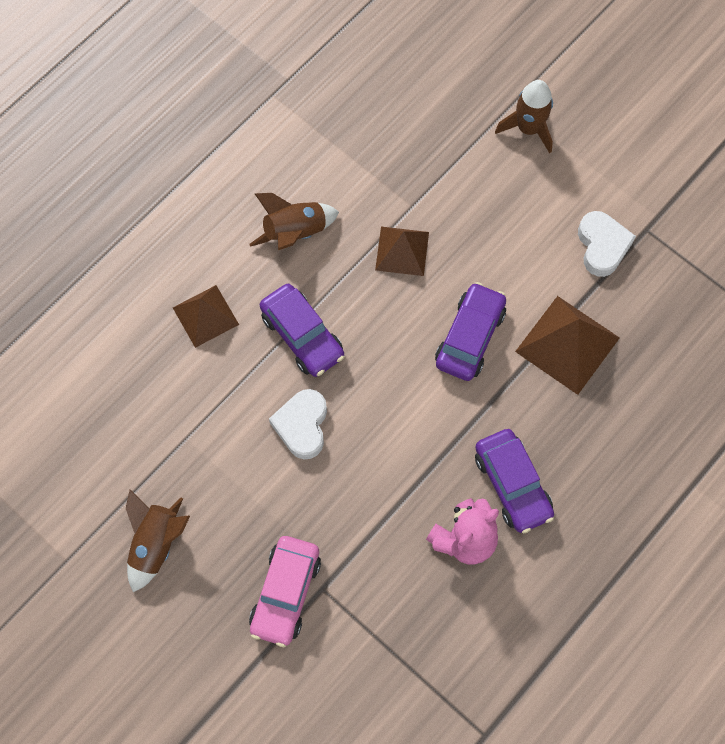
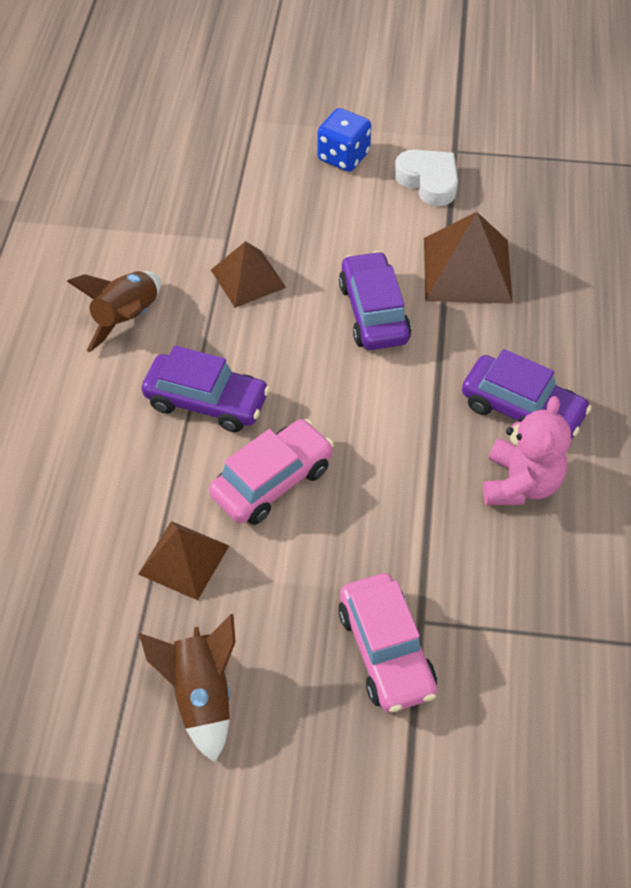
camera: 35 degrees left, 15 degrees down
brown pyramid [173,285,239,348] -> brown pyramid moved to [138,521,229,600]
white heart [269,389,327,459] -> pink car [209,419,334,525]
brown rocket [495,80,553,154] -> none
none -> blue dice [317,108,371,172]

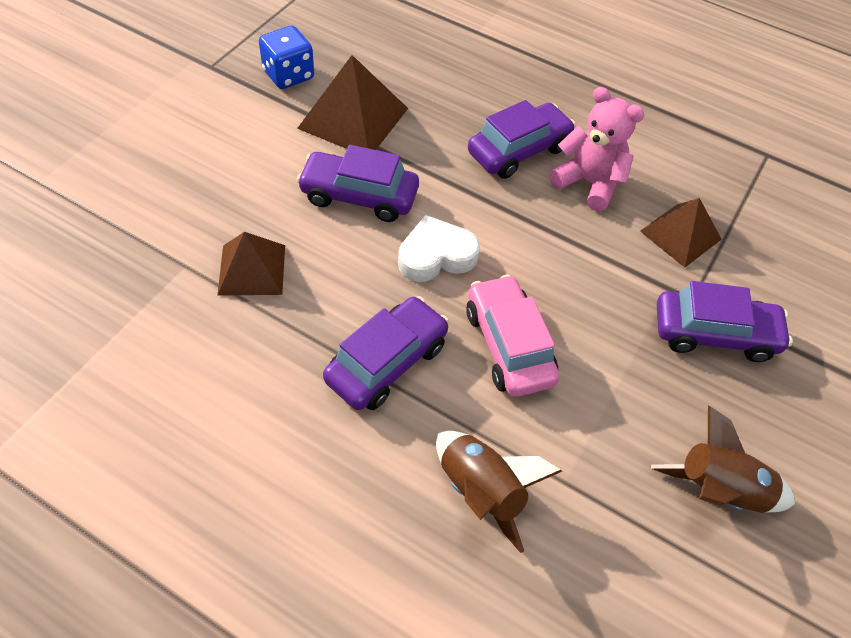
camera: 70 degrees left, 0 degrees up
brown rocket [67,271,161,353] -> brown rocket moved to [436,431,562,553]
brown pyramid [138,521,229,600] -> brown pyramid moved to [640,198,722,267]
blue dice [317,108,371,172] -> blue dice moved to [259,26,314,89]
pink car [338,573,437,713] -> purple car [657,281,793,362]
white heart [394,150,458,206] -> white heart moved to [398,215,480,282]

